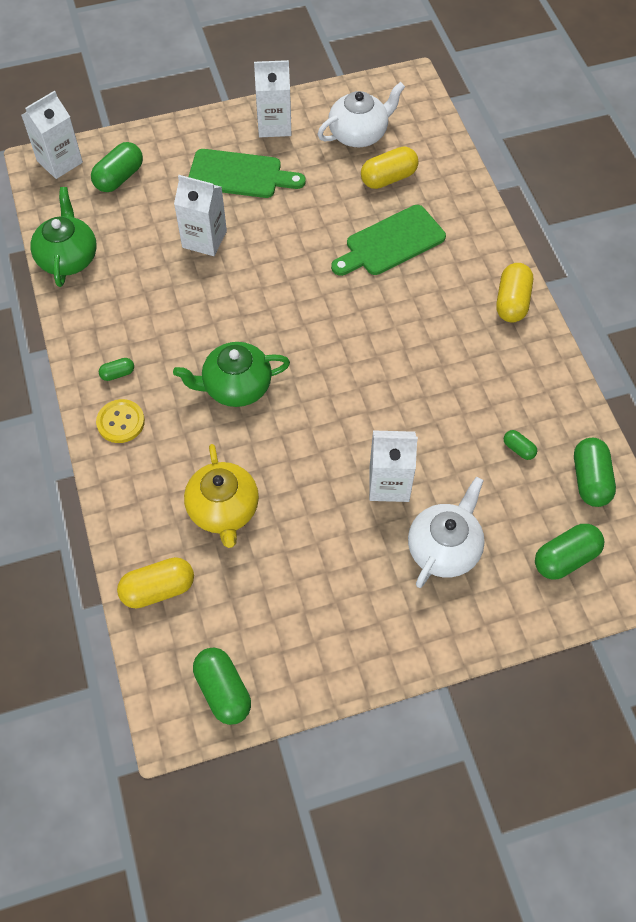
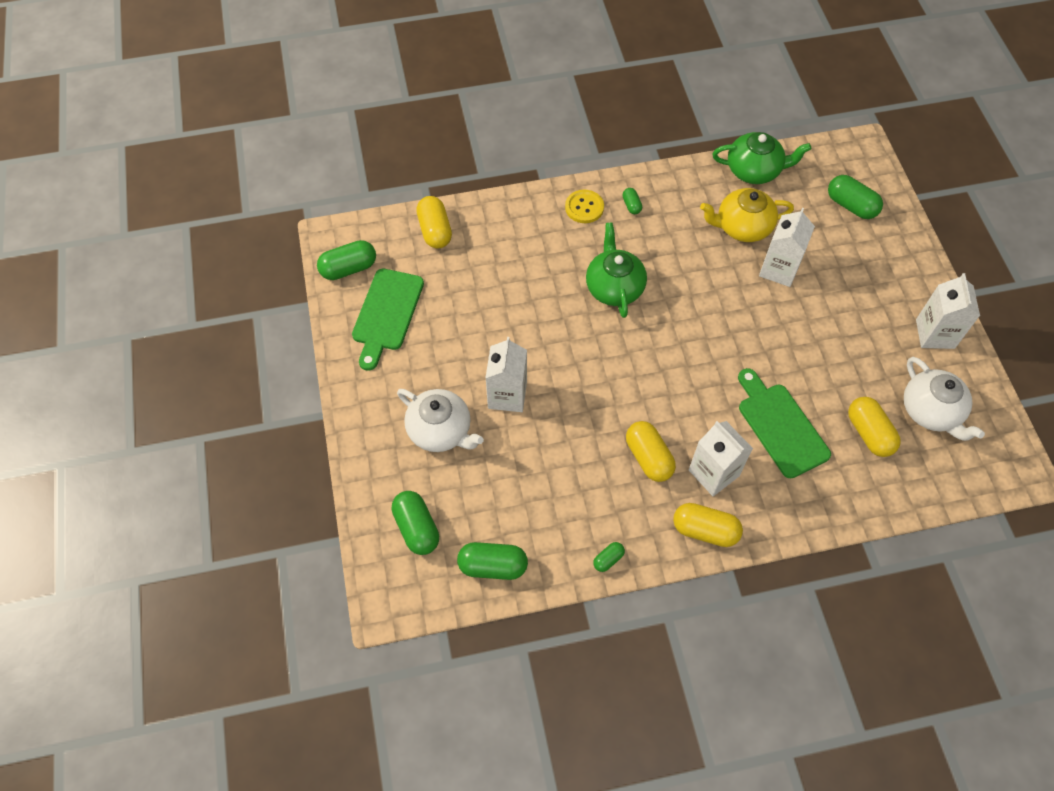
camera: 95 degrees right, 0 degrees up
white carton [21,91,83,179] -> white carton moved to [689,421,753,496]
yellow teapot [184,444,259,548] -> yellow teapot moved to [700,188,794,242]
green cutting board [188,149,306,198] -> green cutting board moved to [352,269,424,371]
green capsule [504,430,537,460] -> green capsule moved to [593,542,625,572]
none -> yellow capsule [626,421,676,482]

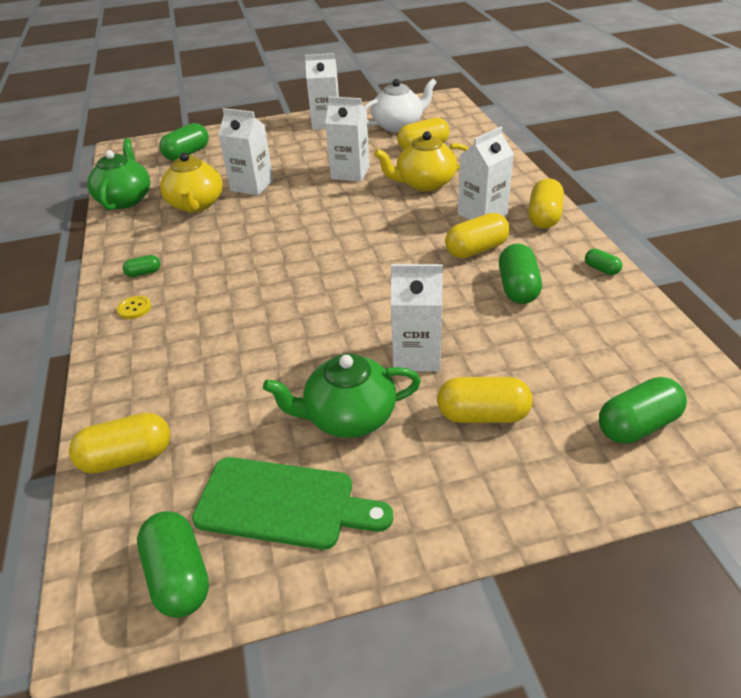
camera: 90 degrees left, 20 degrees down
white teapot [397,389,484,452] -> yellow capsule [437,377,533,423]
green capsule [457,542,528,580] -> green capsule moved to [499,243,542,304]
yellow button [565,190,604,223] -> yellow button [117,296,151,319], size x0.65
green teapot [586,222,647,318] -> green teapot moved to [263,354,421,438]
green cutting board [738,368,831,478] -> yellow teapot [374,131,469,191]
none -> white carton [325,96,370,182]

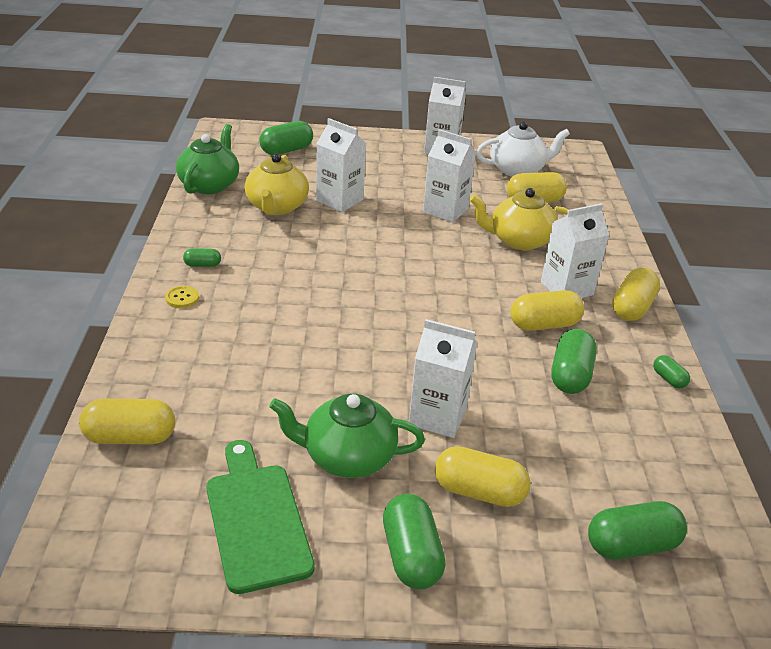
camera: 10 degrees right, 5 degrees down
green capsule [137,511,209,618] -> green capsule moved to [383,494,446,589]
green cutting board [192,457,393,550] -> green cutting board turned 135 degrees counterclockwise [206,440,315,594]

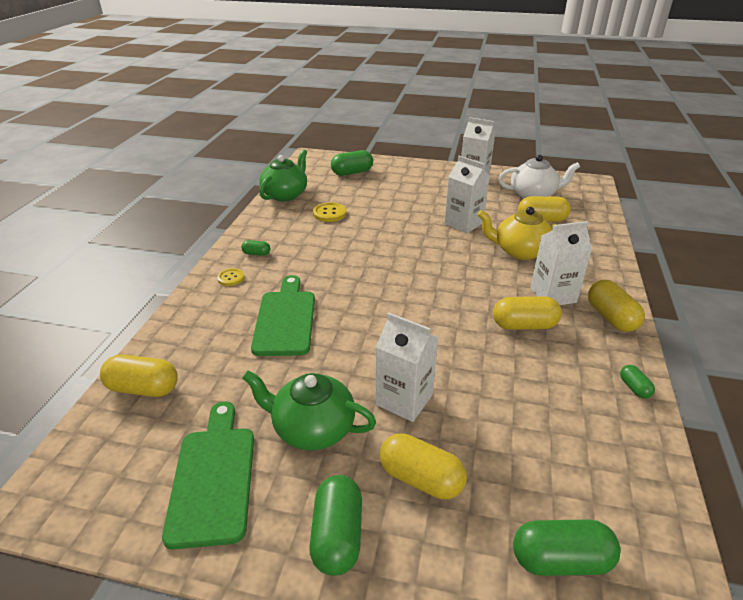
camera: 15 degrees right, 0 degrees up
yellow teapot [244,154,309,215] -> yellow button [313,202,346,222]
white carton [316,118,366,212] -> none
green capsule [551,329,597,394] -> none
yellow capsule [612,268,660,321] -> yellow capsule turned 60 degrees counterclockwise [588,280,645,332]
none -> green cutting board [251,275,315,356]

